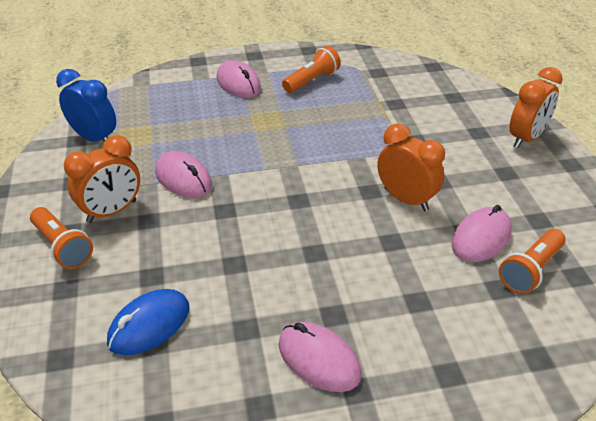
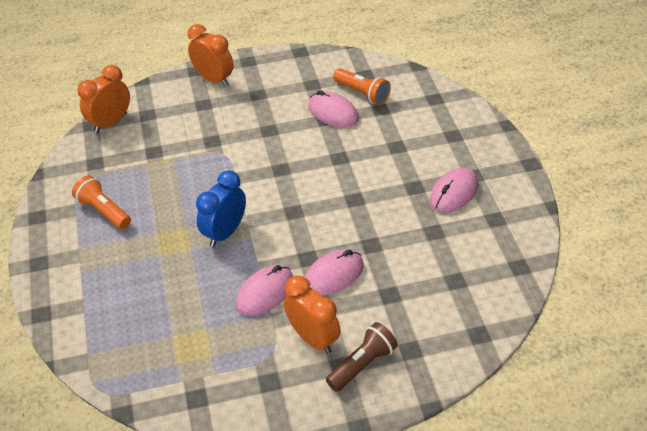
camera: 90 degrees left, 5 degrees up
orange flashlight [30,207,93,269] -> brown flashlight [326,322,398,392]
blue clock [56,69,116,142] -> blue clock moved to [196,170,246,247]
blue mouse [107,289,190,355] -> none
pink mouse [217,60,261,98] -> pink mouse moved to [305,250,364,296]
orange clock [377,124,445,211] -> orange clock moved to [78,65,130,133]

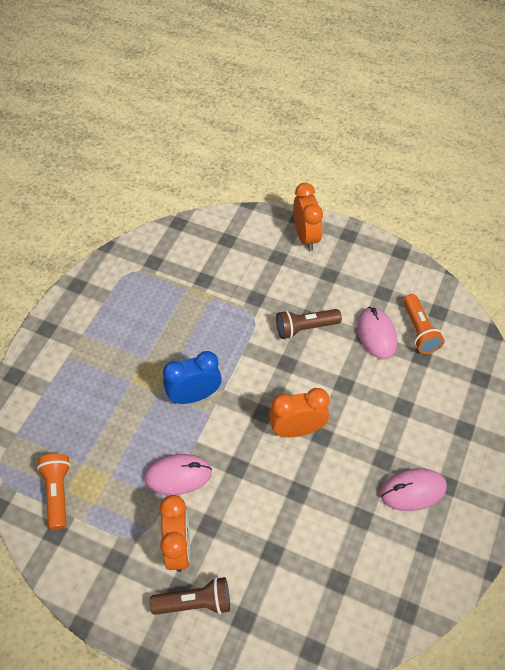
camera: 35 degrees right, 10 degrees up
orange flashlight [72,175,131,229] -> orange flashlight moved to [37,453,71,530]
orange clock [78,65,130,133] -> orange clock moved to [269,388,329,437]
pink mouse [305,250,364,296] -> none
none -> brown flashlight [276,309,342,339]

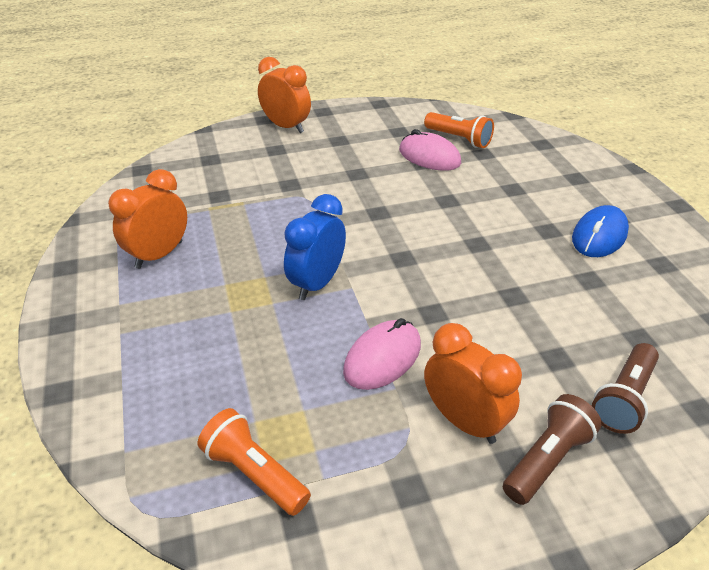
camera: 40 degrees left, 15 degrees down
orange clock [269,388,329,437] -> orange clock moved to [108,169,187,269]
brown flashlight [276,309,342,339] -> brown flashlight moved to [592,343,659,434]
pink mouse [380,468,447,511] -> blue mouse [572,205,629,257]

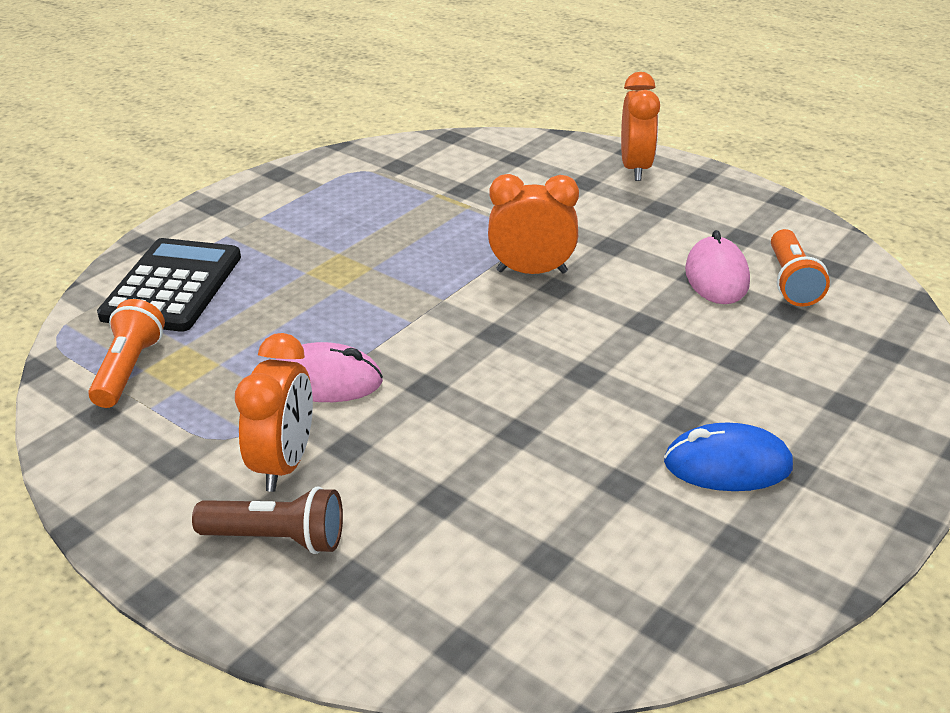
camera: 55 degrees right, 5 degrees down
orange clock [108,169,187,269] -> orange clock moved to [488,174,579,274]
blue clock [284,194,346,300] -> none
brown flashlight [592,343,659,434] -> none
none -> black calculator [97,238,241,332]

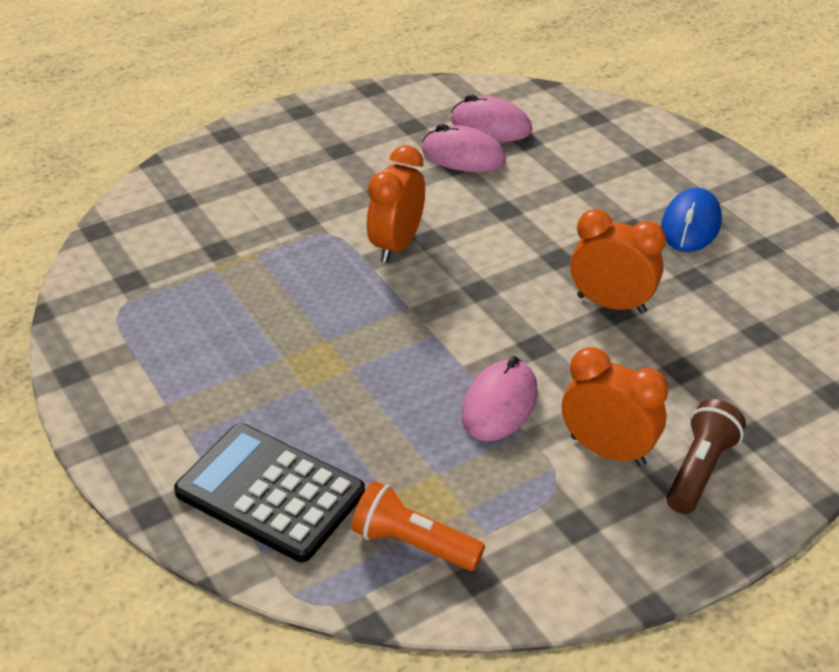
camera: 70 degrees left, 5 degrees up
orange clock [621,72,660,181] -> orange clock moved to [570,209,666,314]
orange flashlight [771,229,830,307] -> pink mouse [451,94,532,141]

